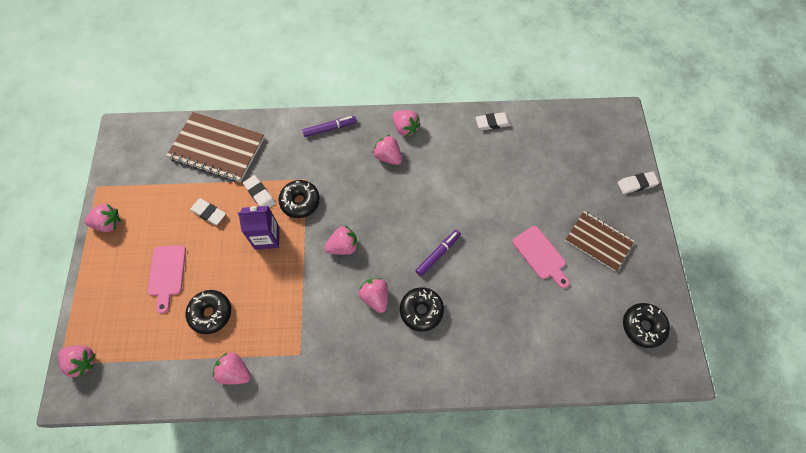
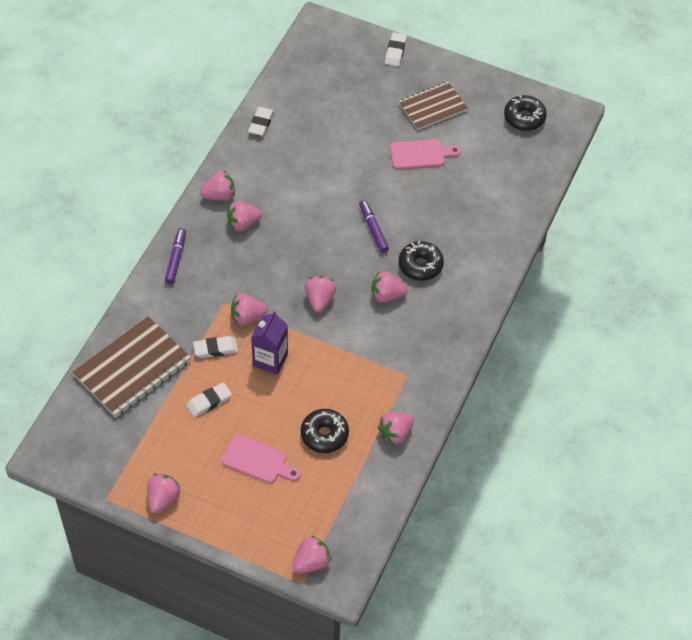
camera: 65 degrees left, 10 degrees down
black donut [279,180,320,218] -> pink strawberry [231,294,268,325]

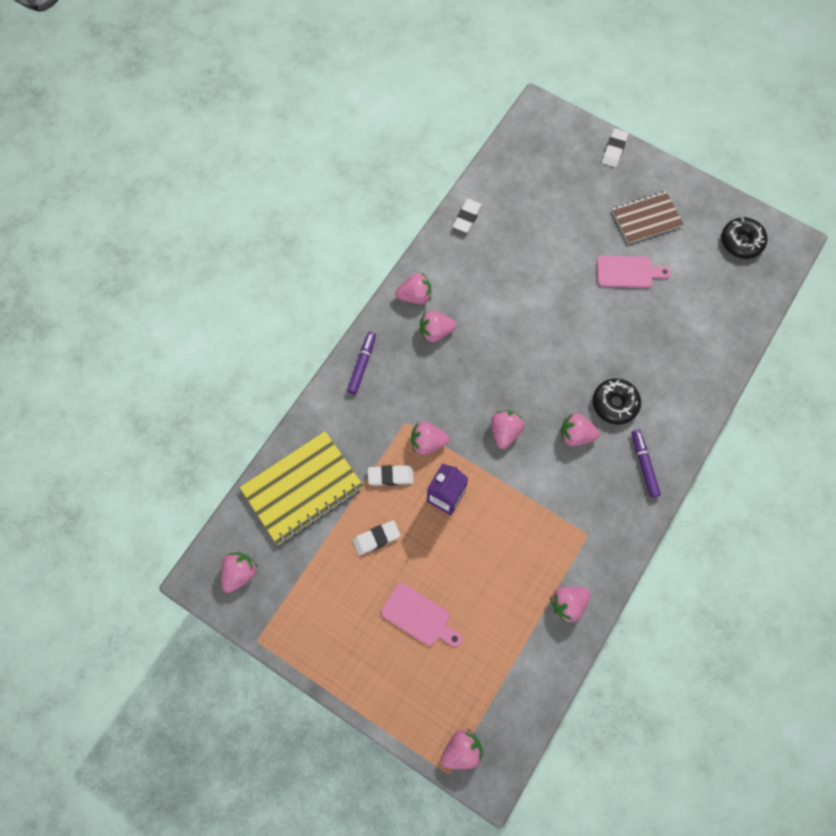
camera: 10 degrees right, 15 degrees up
brown notebook [72,316,191,417] -> yellow notebook [240,431,364,545]
pink strawberry [147,474,181,513] -> pink strawberry moved to [221,552,258,593]
black donut [301,409,349,453] -> none
purple marker [359,200,389,253] -> purple marker moved to [632,429,661,498]

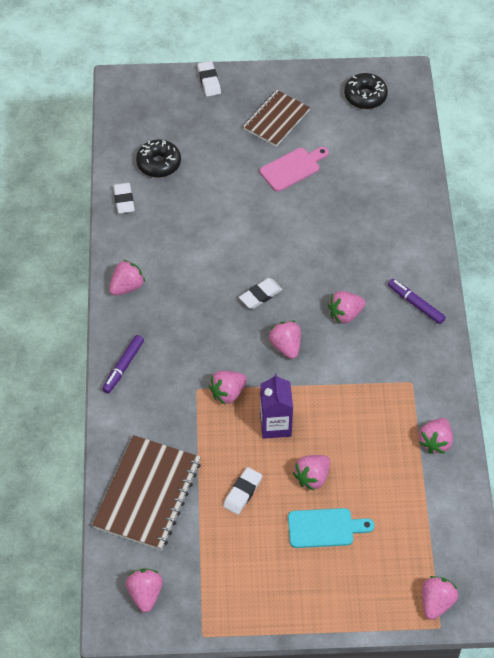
camera: 35 degrees left, 15 degrees down
yellow notebook [240,431,364,545] -> brown notebook [92,435,201,551]
purple marker [347,332,376,394] -> purple marker turned 135 degrees counterclockwise [102,335,144,394]
white eraser [368,465,414,486] -> white eraser moved to [239,278,282,309]
pink cutting board [381,583,462,647] -> turquoise cutting board [288,508,374,548]
pink strawberry [420,311,456,342] -> pink strawberry moved to [293,455,330,491]
black donut [593,378,641,425] -> black donut moved to [136,140,181,178]

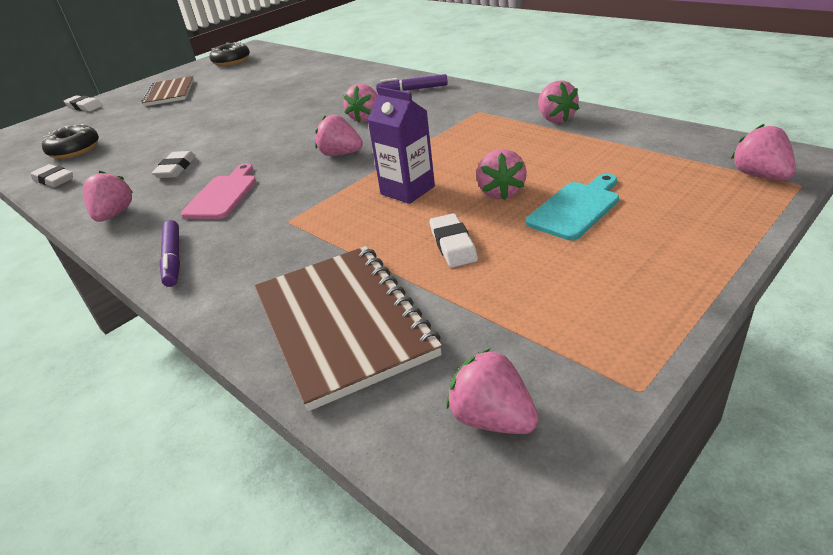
camera: 40 degrees left, 20 degrees down
pink strawberry [209,371,247,404] -> none
white eraser [239,278,282,309] -> white eraser moved to [152,151,196,178]
pink cutting board [260,147,329,192] -> pink cutting board moved to [181,163,256,219]

